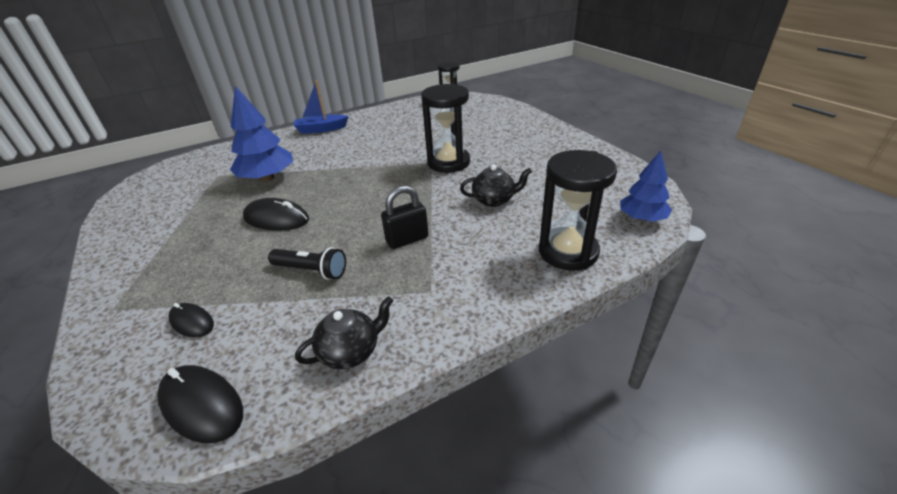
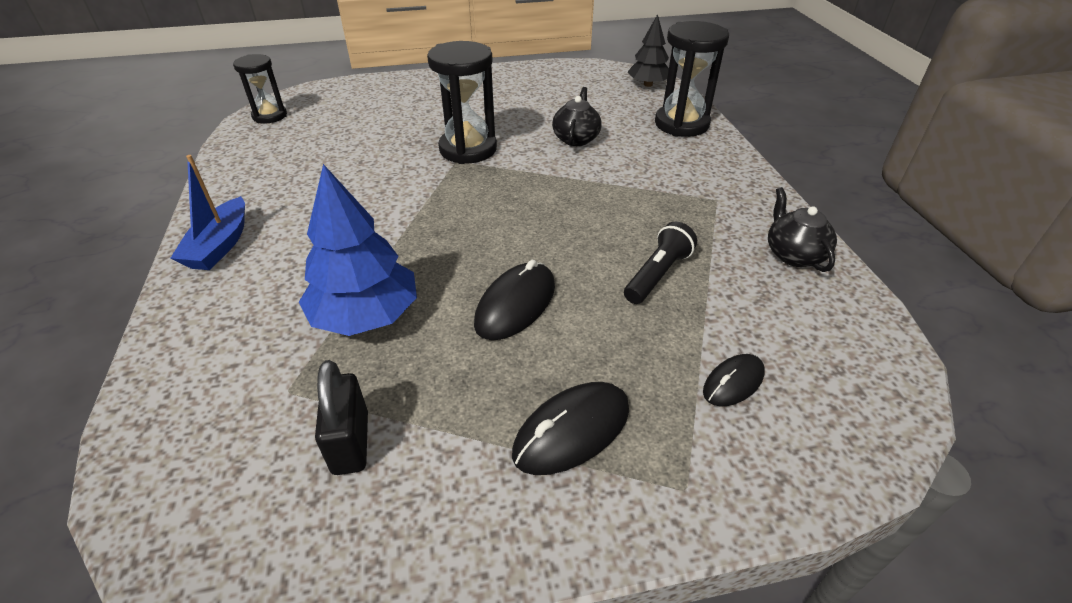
camera: 75 degrees left, 5 degrees up
black mouse [157,365,243,443] -> black mouse moved to [512,382,629,475]
black padlock [381,185,429,249] -> black padlock moved to [315,360,368,475]
blue tree [620,151,672,222] -> black tree [628,14,669,87]

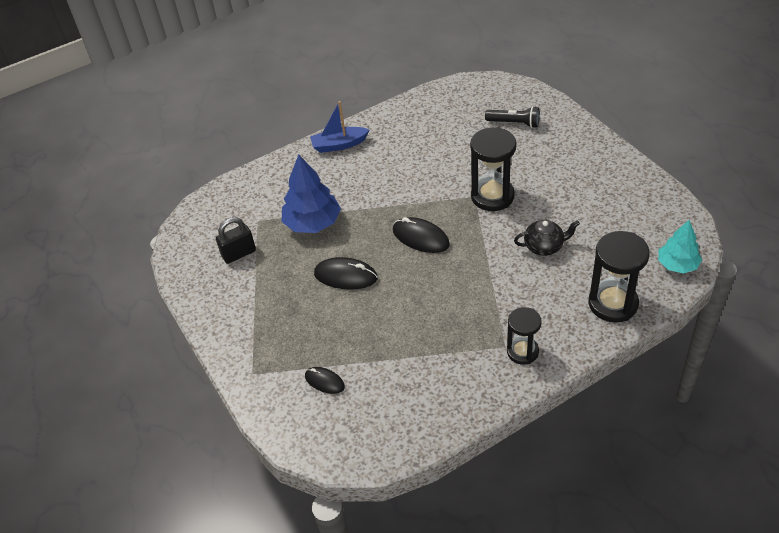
camera: 75 degrees right, 5 degrees up
black hourglass [233,54,287,124] -> black hourglass moved to [507,307,542,365]
black mouse [512,382,629,475] -> black mouse moved to [393,217,450,253]
black flashlight [624,222,697,304] -> black flashlight moved to [485,106,540,128]
black tree [628,14,669,87] -> turquoise tree [658,220,702,274]
black teapot [768,187,837,272] -> none

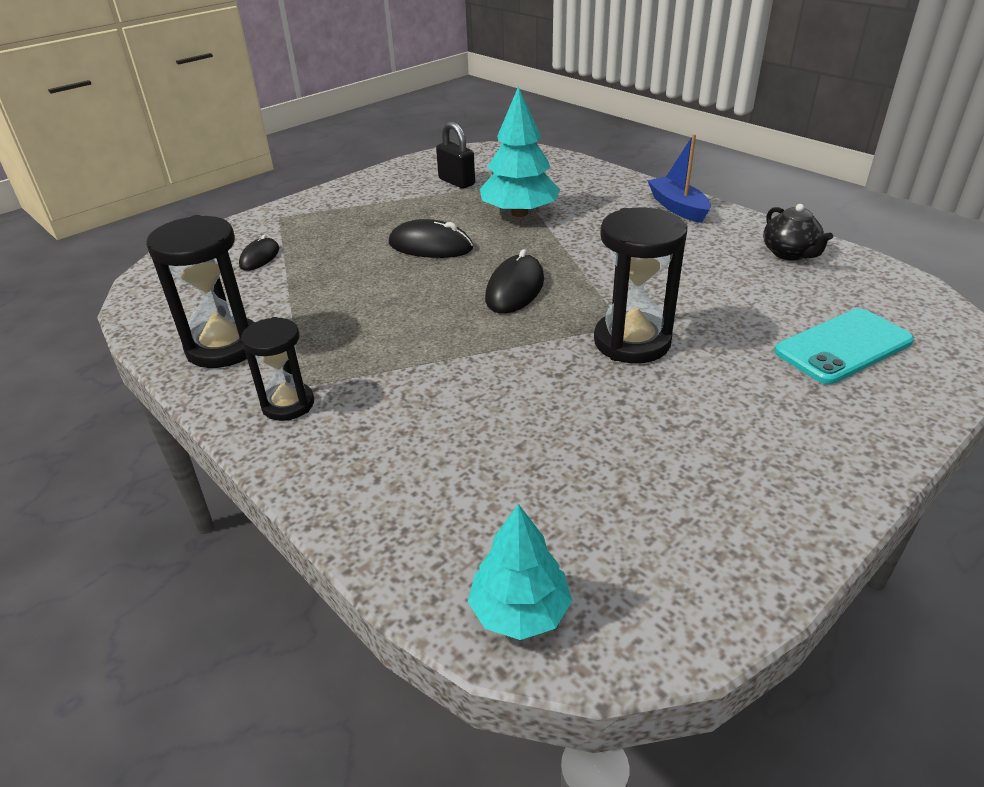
camera: 75 degrees right, 10 degrees down
blue tree [282,154,341,233] -> turquoise tree [480,86,560,217]
black mouse [314,257,378,290] -> black mouse turned 75 degrees counterclockwise [388,219,473,258]
black flashlight [485,106,540,128] -> turquoise phone [774,308,914,384]
black teapot [514,220,580,256] -> black teapot moved to [763,204,833,261]
black hourglass [588,231,650,323] -> black hourglass moved to [146,215,255,368]

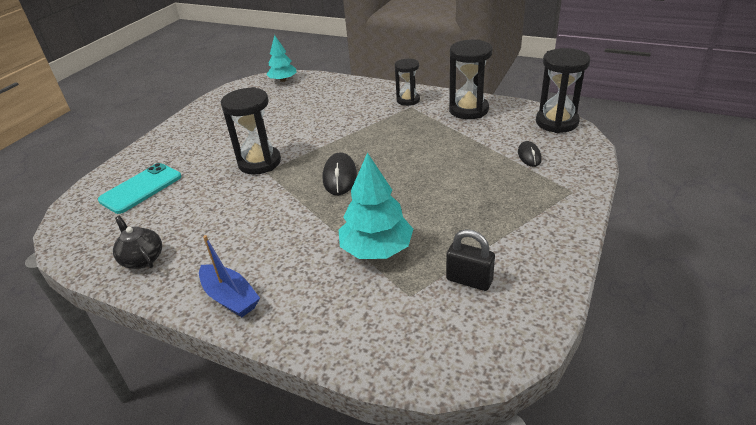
camera: 160 degrees right, 0 degrees up
black mouse [388,219,473,258] -> none
none -> black hourglass [536,48,590,133]

